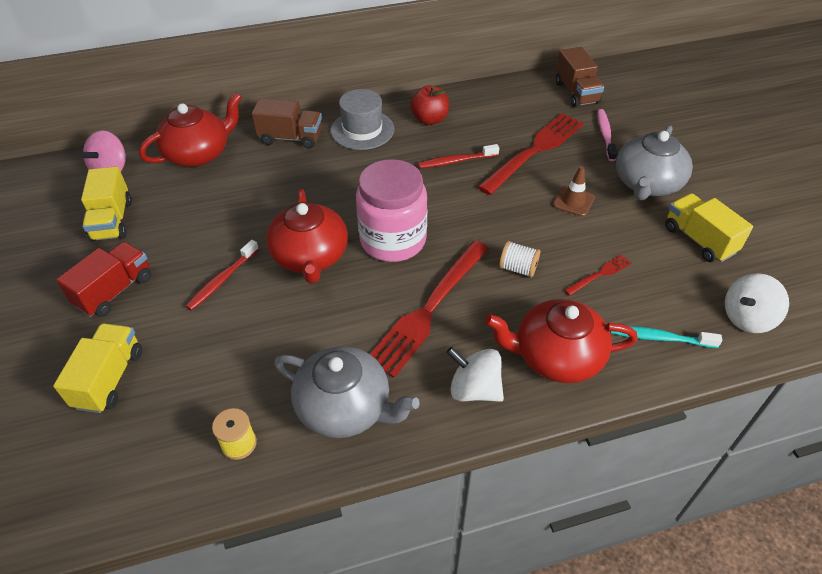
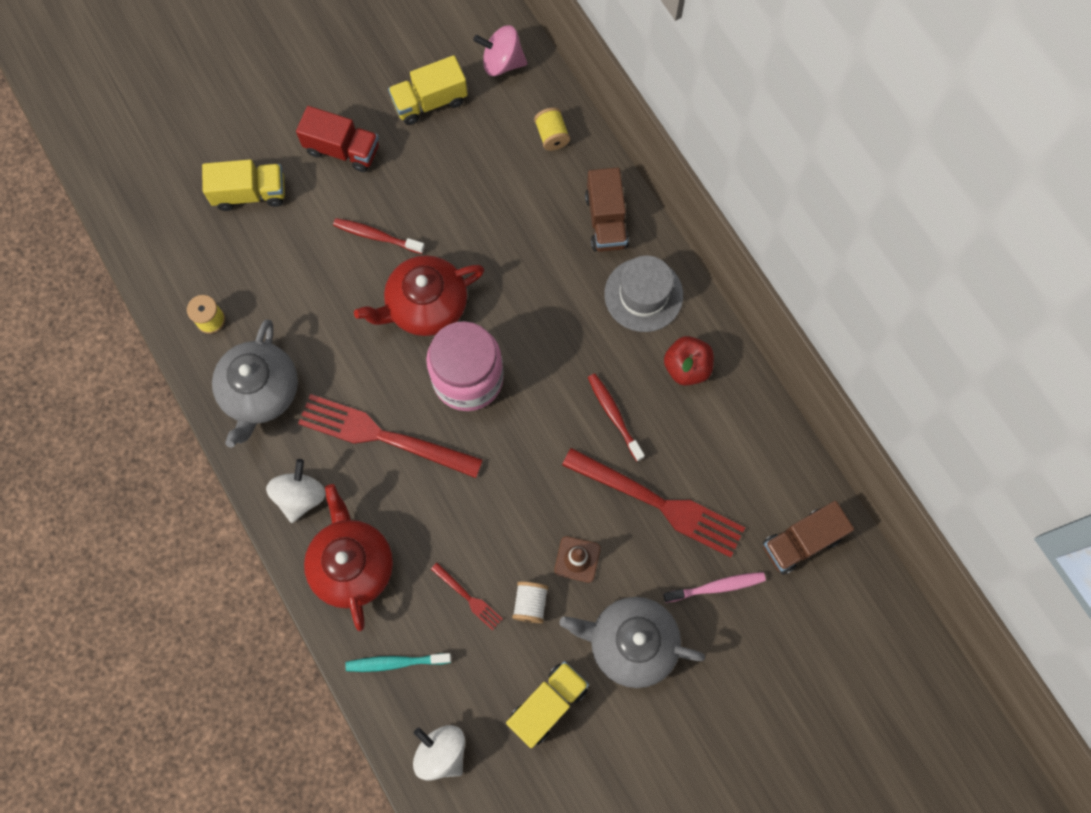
camera: 75 degrees right, 25 degrees up
red teapot [139,93,242,167] -> yellow spool [534,107,570,151]
white spool [499,241,540,278] -> white spool moved to [512,581,548,623]
turquoise toothbrush [610,326,722,348] -> turquoise toothbrush turned 90 degrees counterclockwise [345,653,451,672]

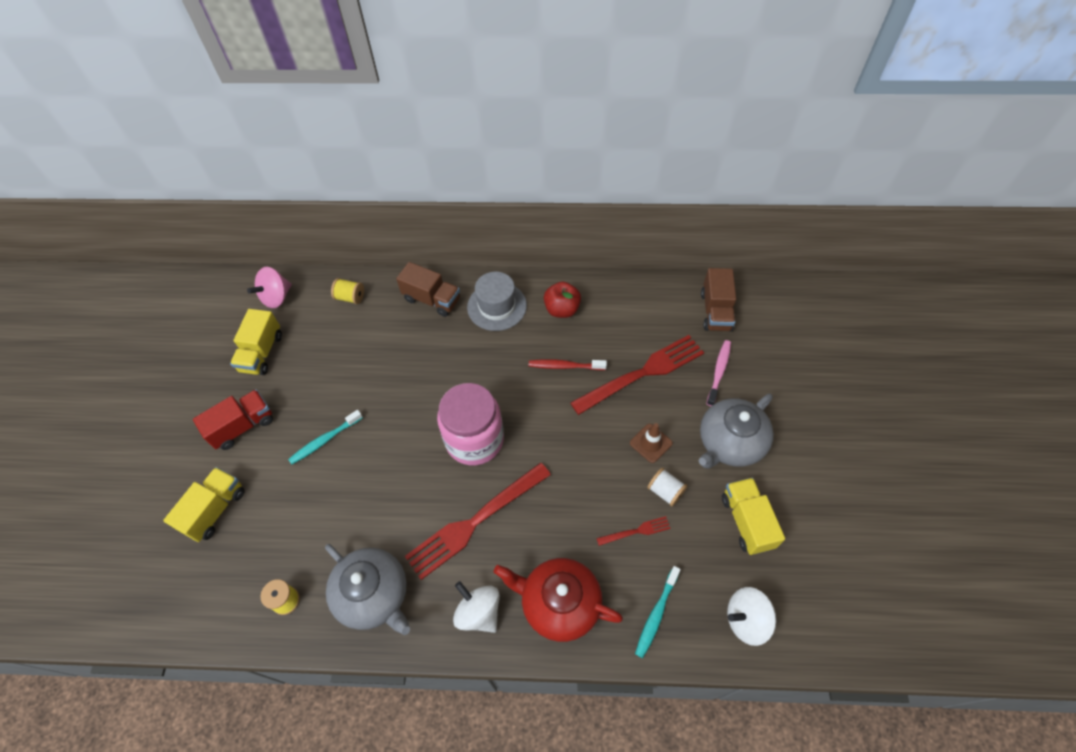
camera: 55 degrees left, 15 degrees down
red toothbrush [333,218,425,254] -> turquoise toothbrush [288,410,363,464]
red teapot [354,255,484,336] -> none

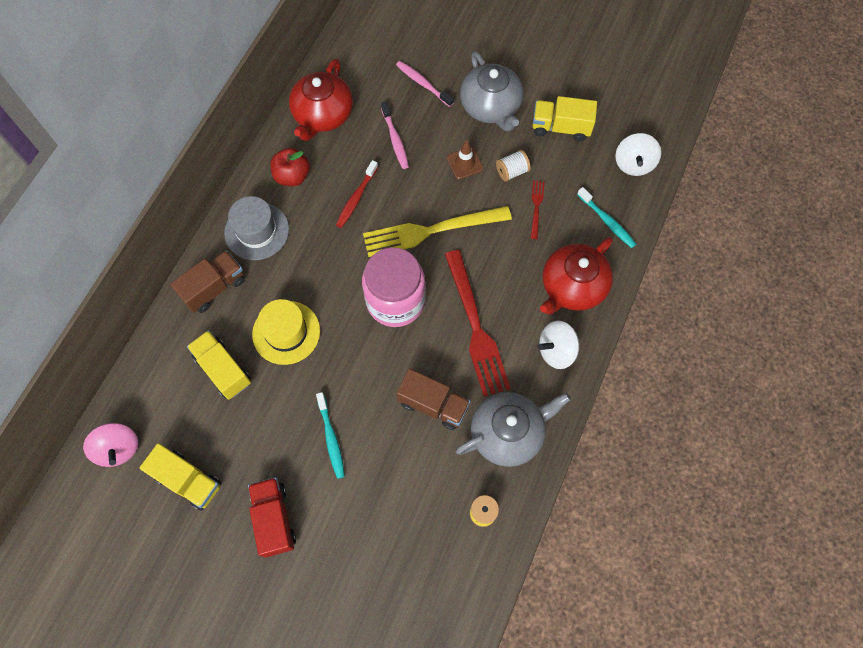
camera: 70 degrees left, 10 degrees up
yellow truck [163,467,245,542] -> yellow truck moved to [187,330,251,400]
yellow spool [331,278,364,304] -> none
red fork [570,335,704,415] -> pink toothbrush [381,102,409,169]
brown truck [701,268,736,331] -> brown truck moved to [397,369,470,430]
none -> yellow hat [252,299,320,365]
none -> red teapot [289,59,353,141]
none -> yellow fork [363,206,512,257]

